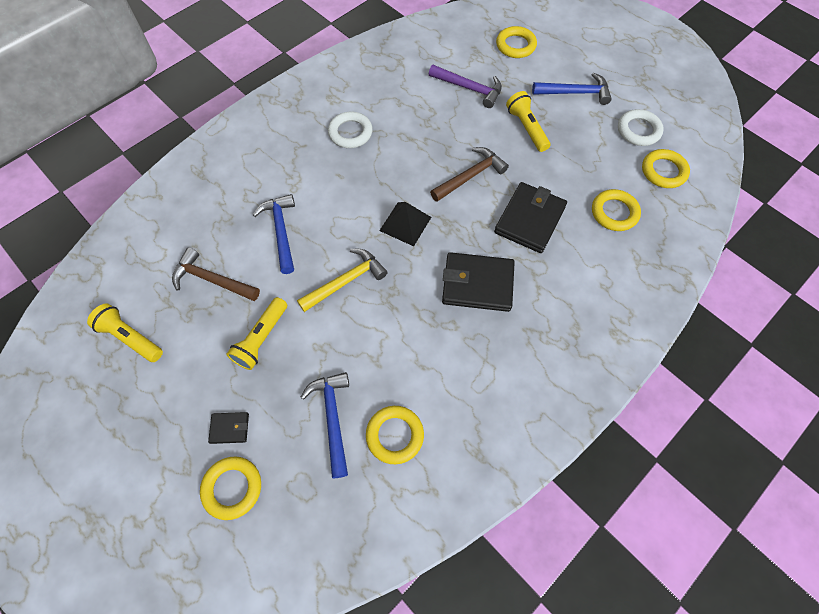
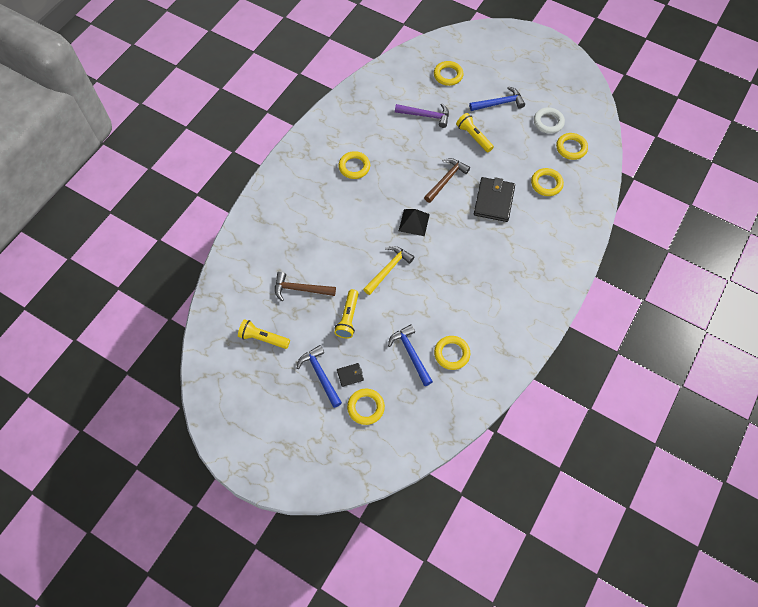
camera: 15 degrees left, 0 degrees up
blue hammer [253,194,295,274] -> blue hammer moved to [297,345,342,408]
white ring [328,112,373,148] -> yellow ring [338,151,370,179]
black wallet [442,252,515,312] -> none

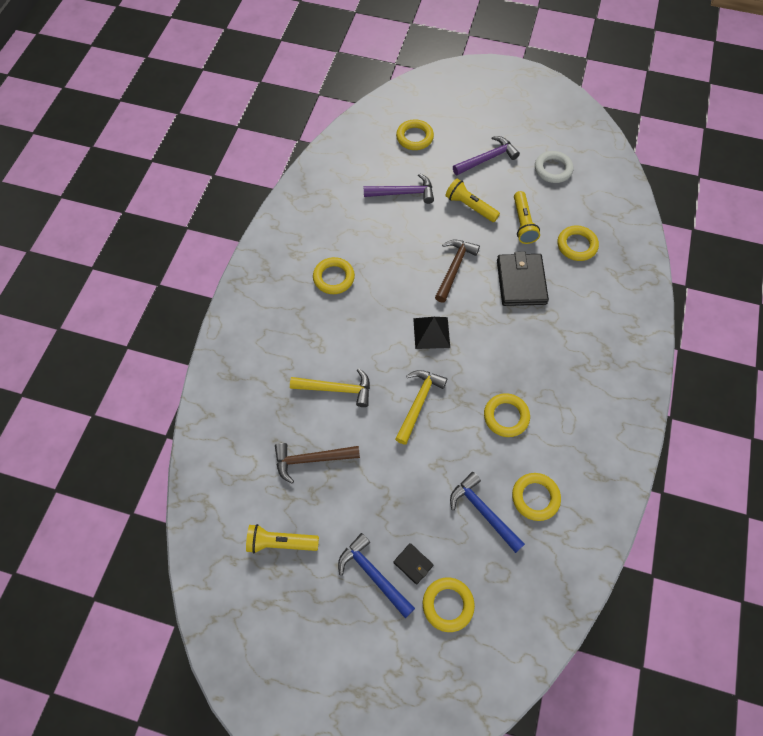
camera: 15 degrees left, 0 degrees up
yellow flashlight [334,289,359,339] -> yellow flashlight moved to [514,191,540,244]
black wallet [337,363,364,387] -> black wallet turned 75 degrees clockwise [393,543,433,585]
blue hammer [469,87,525,111] -> purple hammer [453,136,520,175]
yellow ring [556,133,588,160] -> yellow ring moved to [484,393,530,437]
none -> yellow hammer [290,368,370,407]

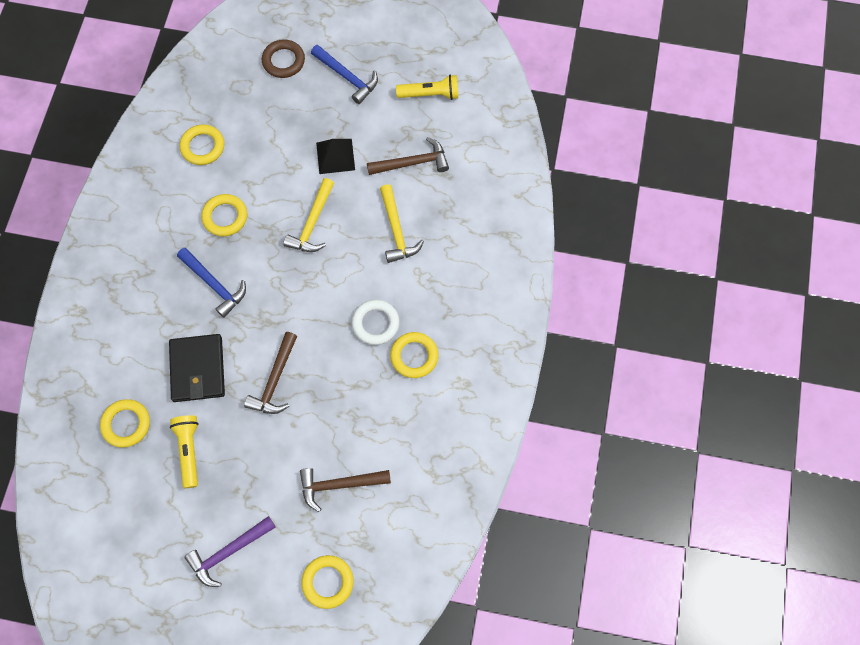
camera: 175 degrees right, 5 degrees up
yellow hammer [290,368,370,407] -> yellow hammer turned 105 degrees counterclockwise [380,184,424,263]
purple hammer [364,173,434,204] -> brown hammer [300,468,391,512]
black wallet [393,543,433,585] -> none
black pyramid [413,317,450,349] -> black pyramid moved to [316,139,355,174]
yellow ring [423,577,475,632] -> brown ring [262,39,305,78]
yellow flashlight [445,179,500,222] -> none
blue hammer [450,472,525,553] -> blue hammer moved to [177,248,246,318]
white ring [535,151,573,183] -> white ring moved to [352,300,400,345]

